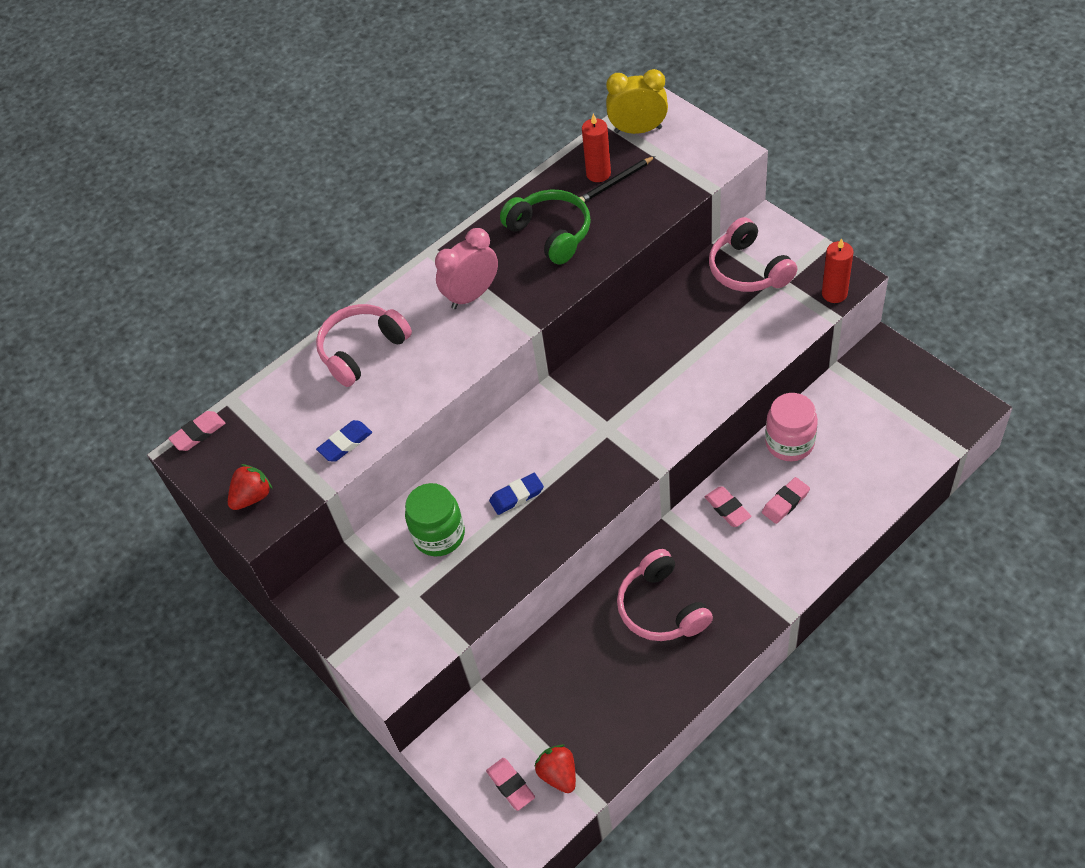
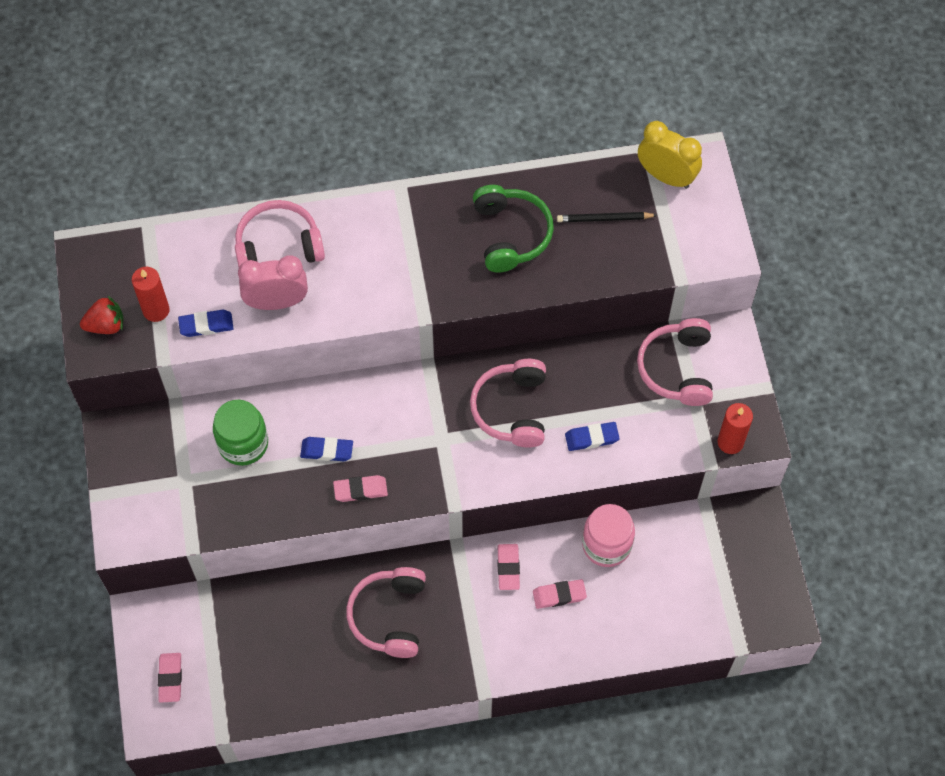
camera: 25 degrees right, 10 degrees up
pink eraser [168,411,225,451] -> pink eraser moved to [333,475,388,502]
pink clock [435,228,498,309] -> pink clock moved to [238,255,308,310]
red strawberry [534,745,576,793] -> none
red candle [582,114,611,182] -> red candle moved to [132,267,170,322]
none -> pink headphones [470,359,546,447]
none -> blue eraser [565,422,620,451]

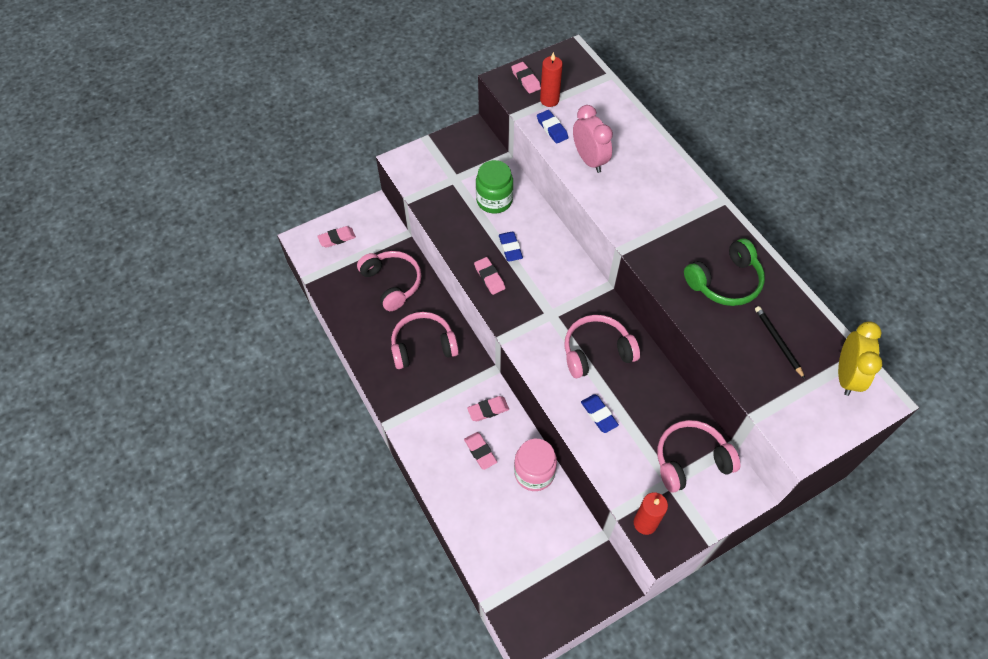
camera: 70 degrees right, 5 degrees down
red strawberry [80,296,124,334] -> pink eraser [511,62,541,94]
pink headphones [235,200,325,267] -> pink headphones moved to [357,251,422,311]

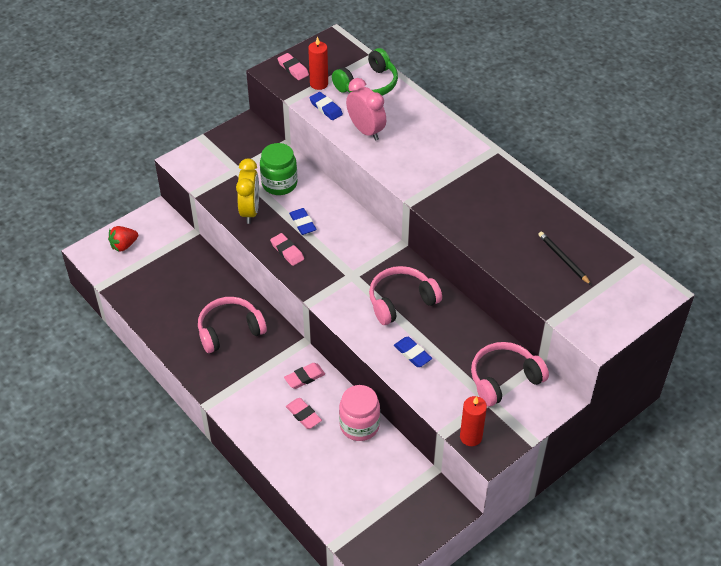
camera: 10 degrees left, 10 degrees down
pink eraser [317,226,356,248] -> red strawberry [108,226,138,252]
pink headphones [357,251,422,311] -> none
green headphones [684,239,765,306] -> green headphones moved to [332,48,398,96]
yellow clock [838,321,882,396] -> yellow clock moved to [236,159,259,224]

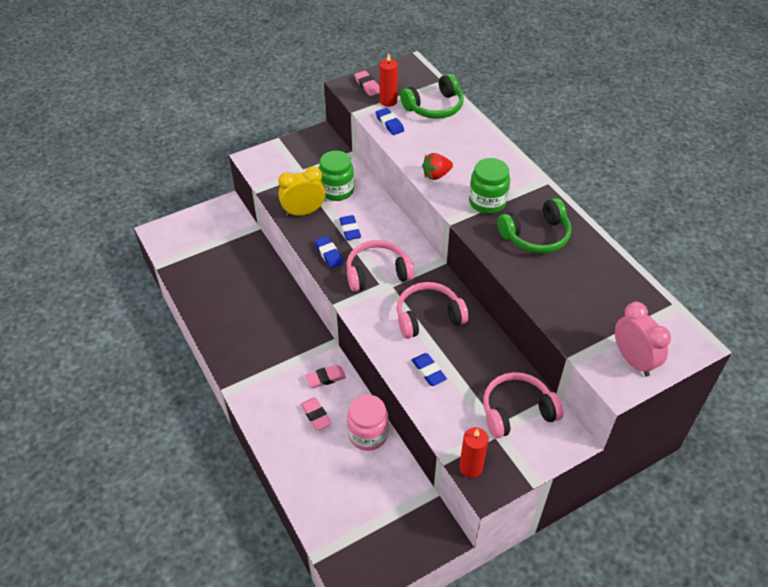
camera: 10 degrees right, 0 degrees up
red strawberry [108,226,138,252] -> red strawberry moved to [422,153,453,180]
pink headphones [198,297,267,353] -> pink headphones moved to [347,240,414,292]
yellow clock [236,159,259,224] -> yellow clock turned 120 degrees counterclockwise [278,167,326,217]
pink eraser [270,233,304,266] -> blue eraser [315,236,344,268]
pink clock [346,78,386,141] -> pink clock moved to [615,302,671,377]
black pencil [538,231,591,285] -> none
none -> green jar [469,158,510,214]
none -> green headphones [497,198,571,253]

